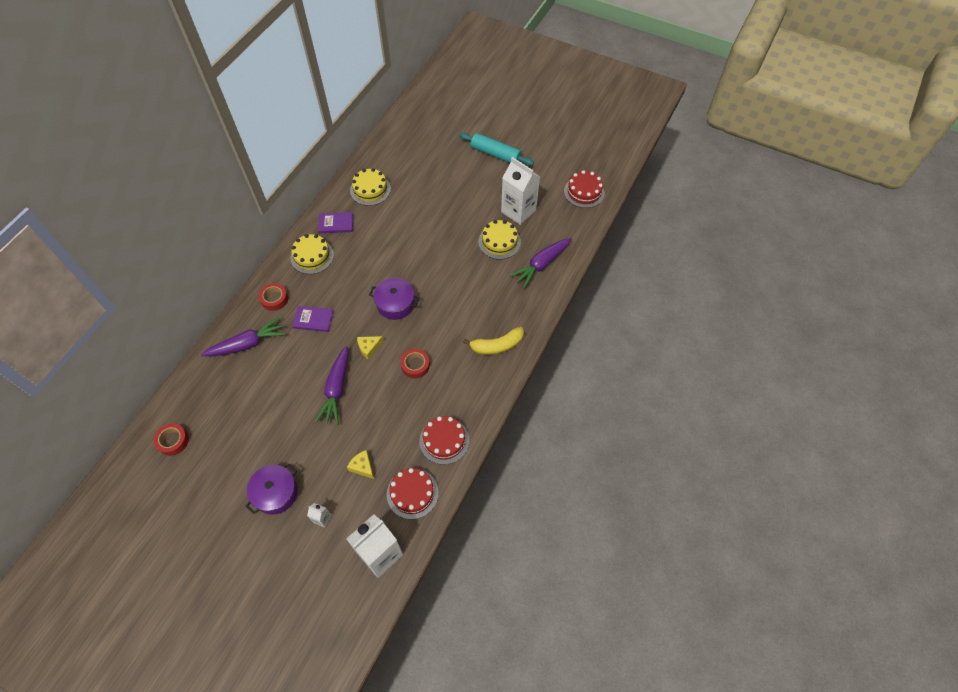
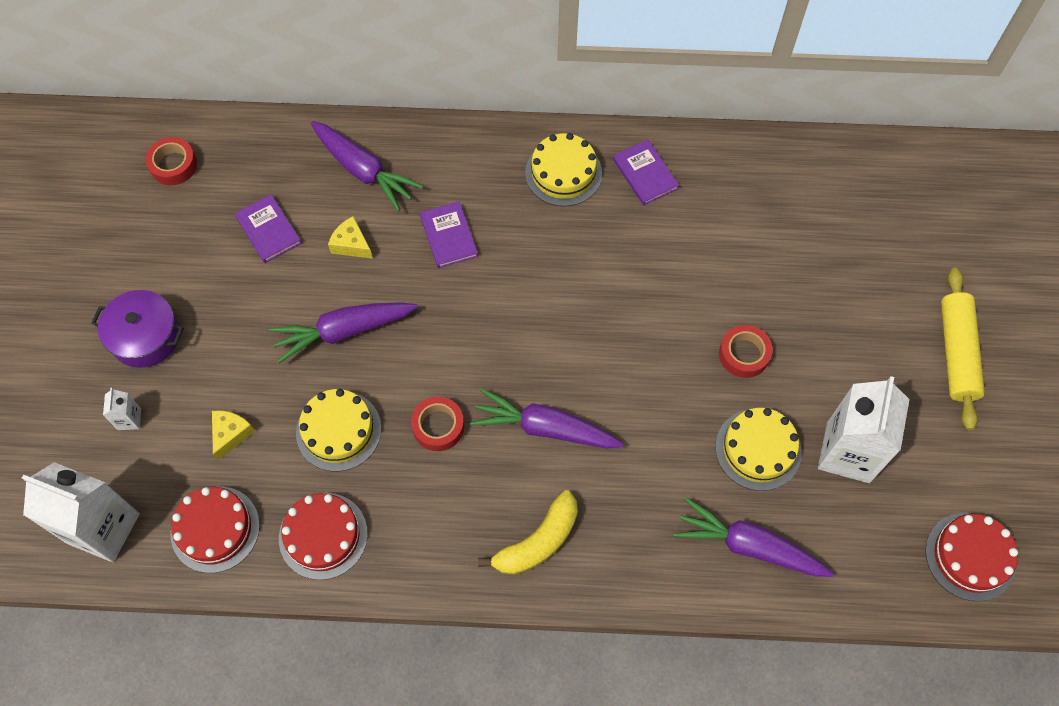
camera: 65 degrees right, 5 degrees up
red tape [259,283,288,311] -> red tape moved to [719,325,773,378]
yellow cake [350,168,391,206] -> yellow cake moved to [296,389,382,472]
yellow cheese [357,336,384,360] -> yellow cheese moved to [328,216,373,259]
purple pot [369,278,419,320] -> none
turquoise rolling pin [459,133,534,166] -> yellow rolling pin [941,268,985,430]
yellow banana [463,327,524,355] -> yellow banana turned 90 degrees counterclockwise [478,490,578,575]
none -> purple book [234,194,302,263]
none -> purple carrot [470,388,624,449]

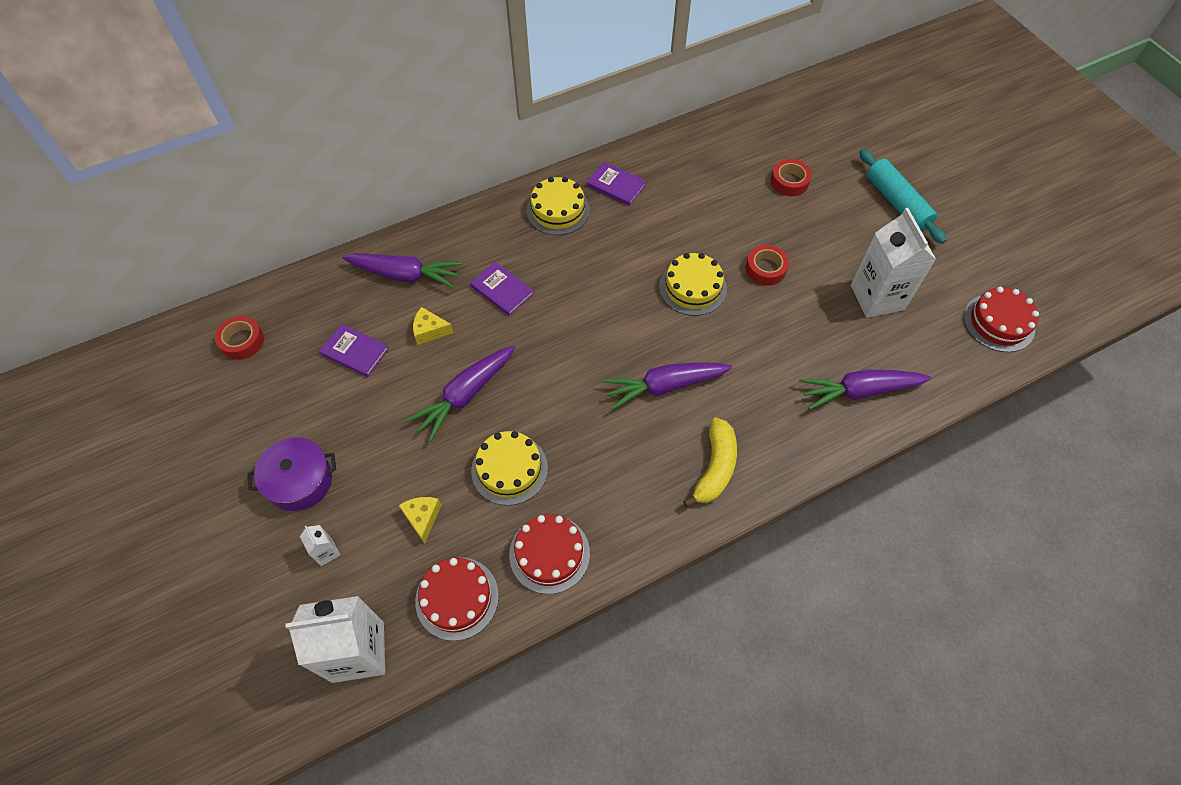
camera: 30 degrees left, 5 degrees down
red tape [411,396,464,451] -> red tape moved to [771,159,812,196]
yellow cake [715,408,802,491] -> yellow cake moved to [659,253,727,316]
yellow rolling pin [941,268,985,430] -> turquoise rolling pin [859,149,946,244]

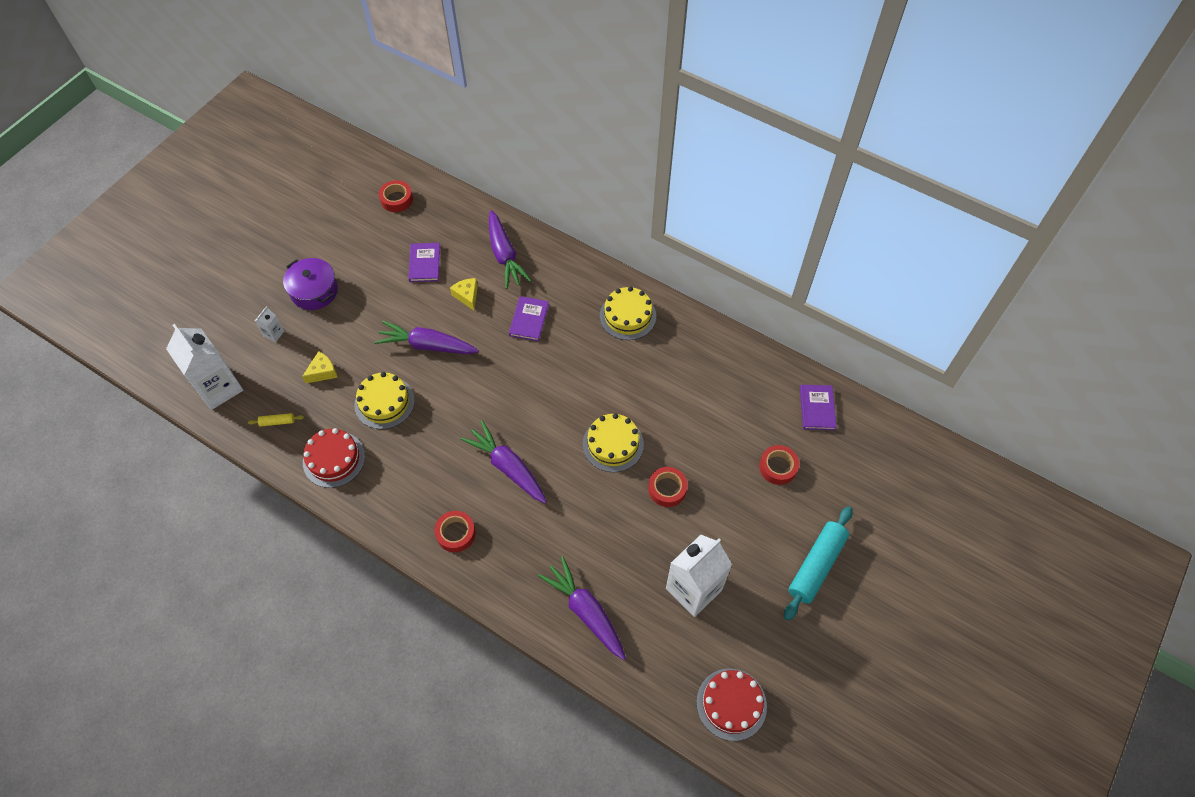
camera: 60 degrees right, 0 degrees up
red cake [415,557,499,641] -> yellow rolling pin [248,413,304,427]
purple book [587,162,646,206] -> purple book moved to [800,385,837,430]
yellow banana [683,418,737,508] -> red tape [435,511,476,552]

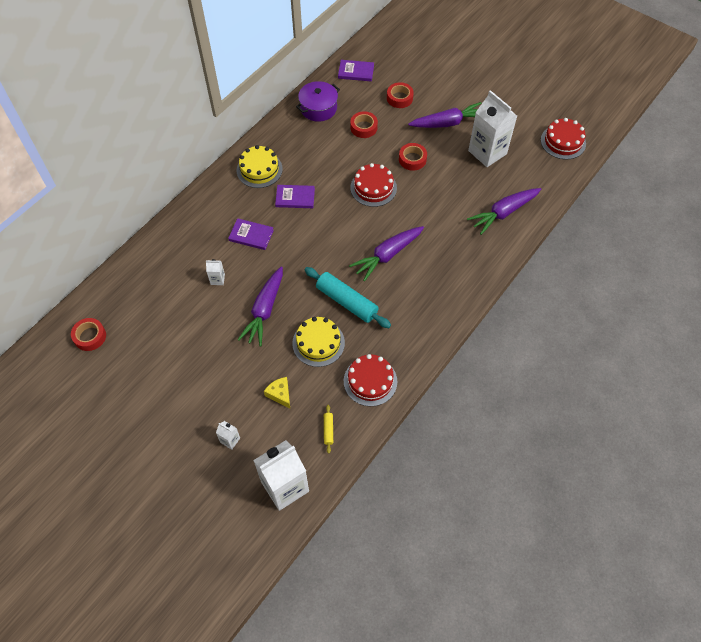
camera: 85 degrees left, 0 degrees up
purple pot [283,258,338,310] -> purple pot moved to [296,81,340,122]
purple book [408,243,440,282] -> purple book moved to [275,185,315,208]
red tape [435,511,476,552] -> red tape moved to [351,111,378,138]
yellow cheese [450,278,478,310] -> white carton [206,259,225,285]
purple carrot [489,210,531,289] -> purple carrot moved to [408,102,481,128]
yellow cake [583,413,644,472] -> red cake [350,163,397,207]
turquoise rolling pin [784,506,853,621] -> turquoise rolling pin moved to [304,267,391,328]

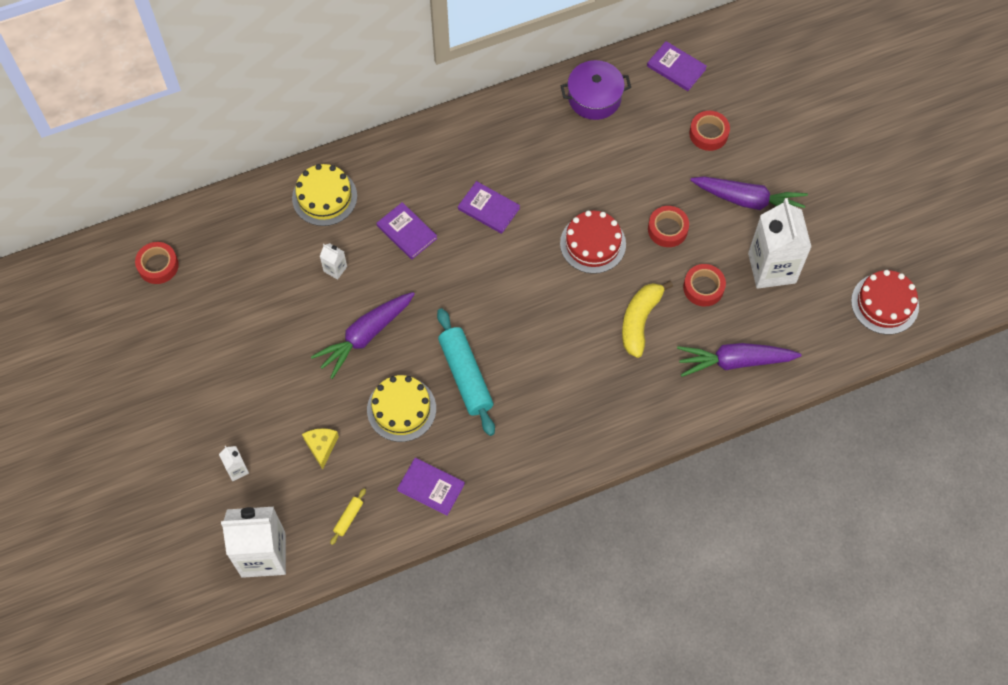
camera: 30 degrees right, 5 degrees up
yellow cake [237,145,283,188] -> yellow cake moved to [292,164,357,226]
red cake [344,354,397,406] -> purple book [397,458,465,516]
purple carrot [349,226,424,281] -> none
red tape [351,111,378,138] -> red tape moved to [683,264,726,307]
none -> yellow banana [622,281,673,358]

